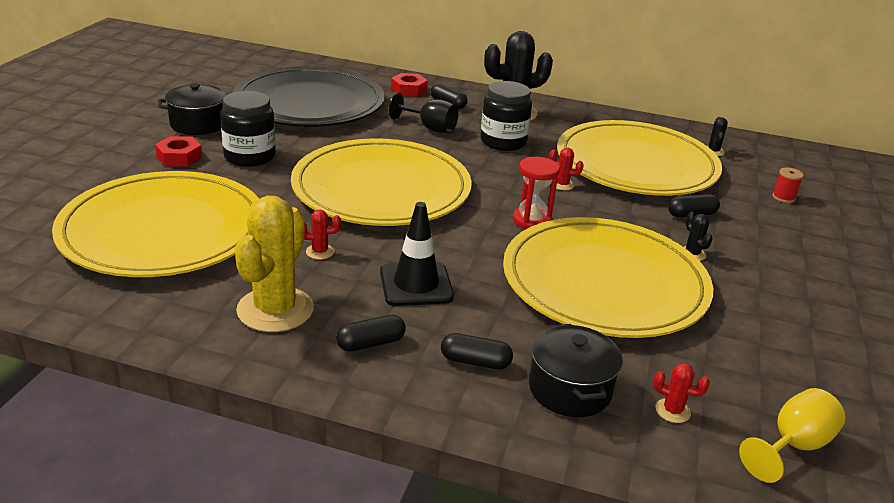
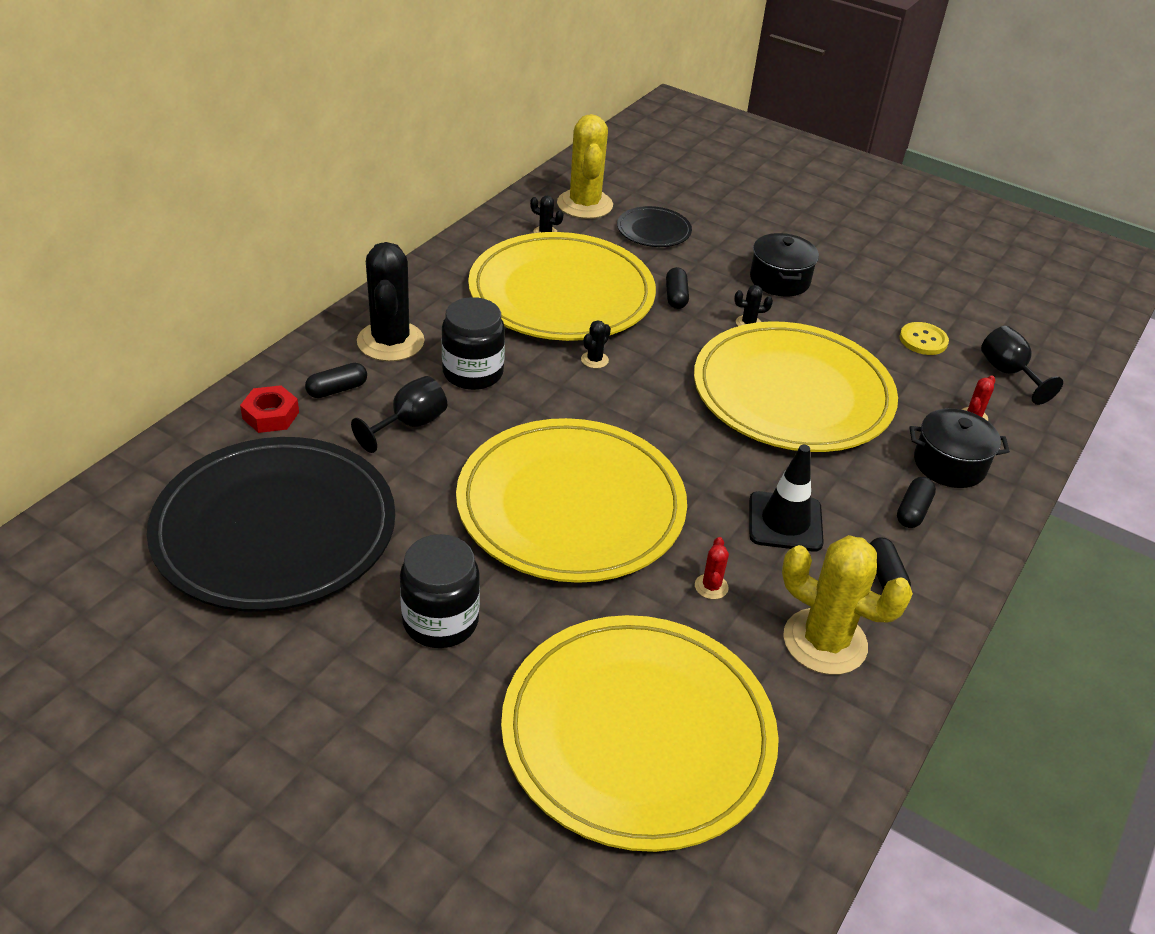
camera: 75 degrees left, 10 degrees up
red nut [155,136,202,167] -> none
black pot [158,83,226,135] -> black pot moved to [750,233,819,297]
red hourglass [513,157,560,229] -> none
red cactus [549,148,584,190] -> black cactus [581,320,611,368]
yellow goblet [739,388,846,483] -> black goblet [981,326,1063,405]
red spool [772,167,804,203] -> black plate [617,206,692,247]
none -> yellow cactus [557,114,613,219]
none -> yellow button [900,322,949,355]

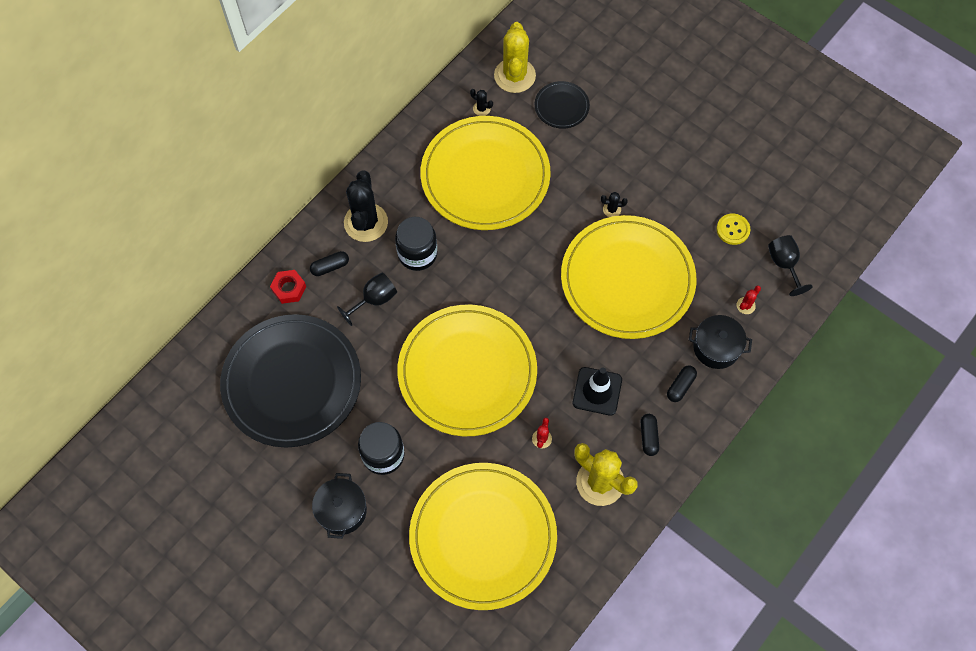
camera: 10 degrees right, 25 degrees up
black cactus [581,320,611,368] -> none
black capsule [666,267,689,309] -> none
black pot [750,233,819,297] -> black pot moved to [312,473,367,539]

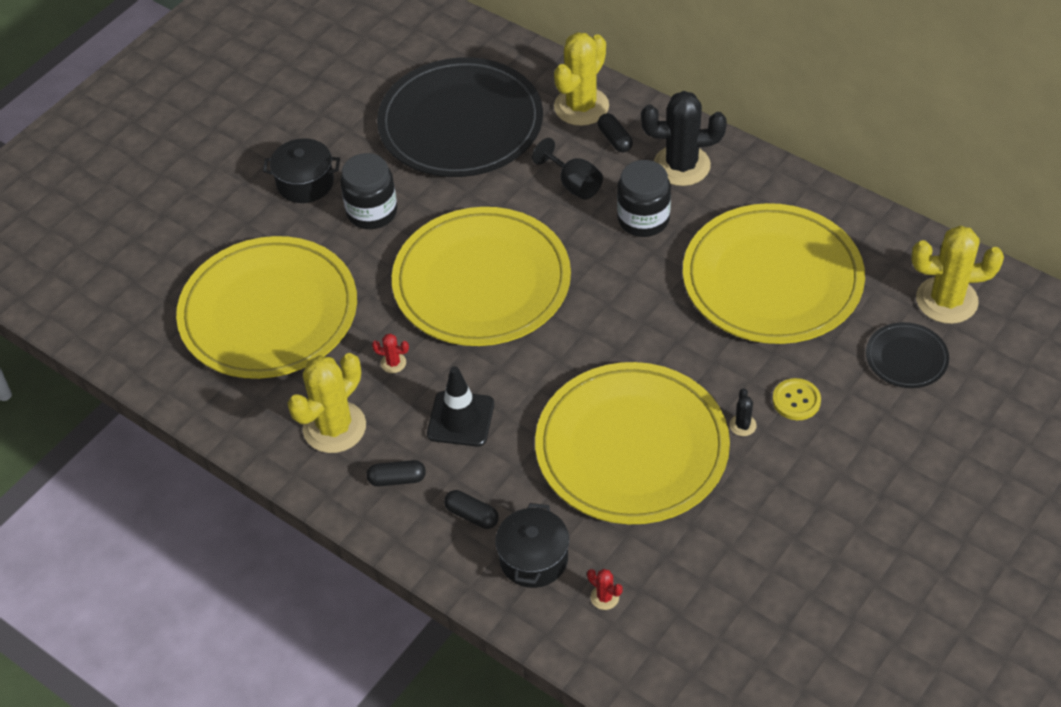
camera: 90 degrees right, 15 degrees down
red nut [270,270,306,304] -> yellow cactus [554,32,609,126]
black cactus [470,89,493,116] -> none
yellow button [716,213,750,245] -> yellow button moved to [772,378,821,420]
black goblet [768,235,813,296] -> none

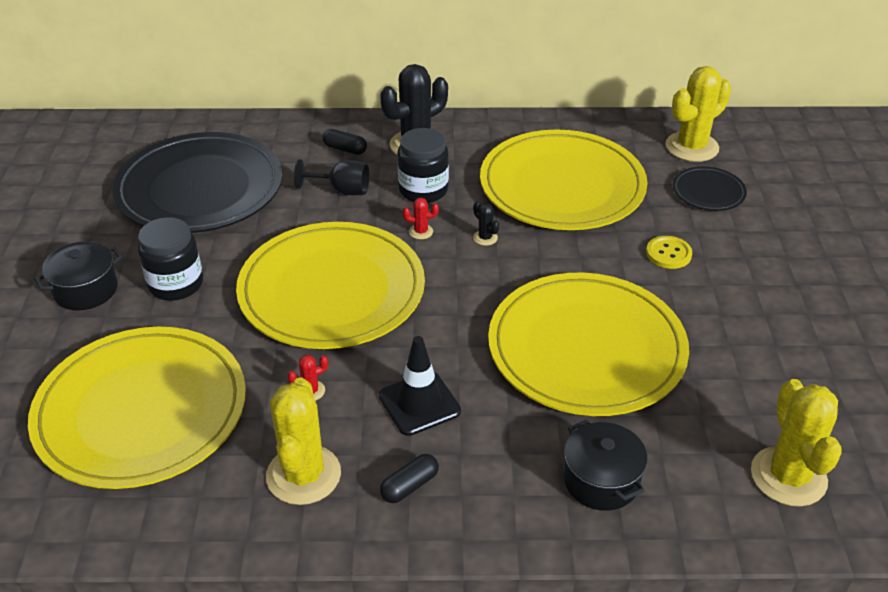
camera: 40 degrees left, 10 degrees down
black capsule [444,490,499,529] -> none
yellow cactus [554,32,609,126] -> yellow cactus moved to [751,379,842,506]
red cactus [587,569,622,610] -> red cactus moved to [403,198,439,239]
black cactus [729,388,757,436] -> black cactus moved to [473,202,499,246]

